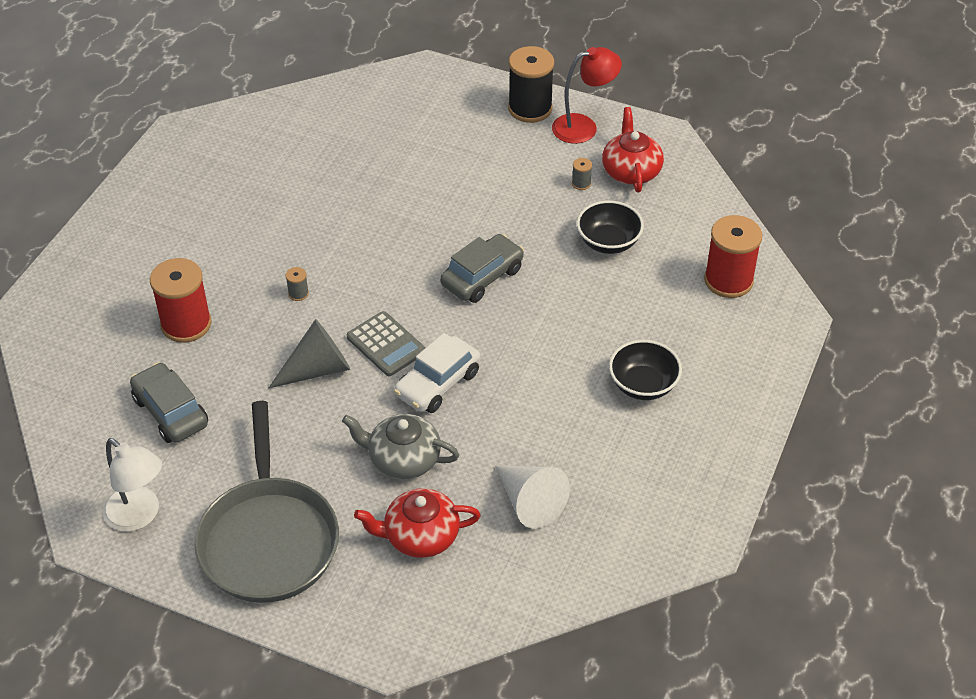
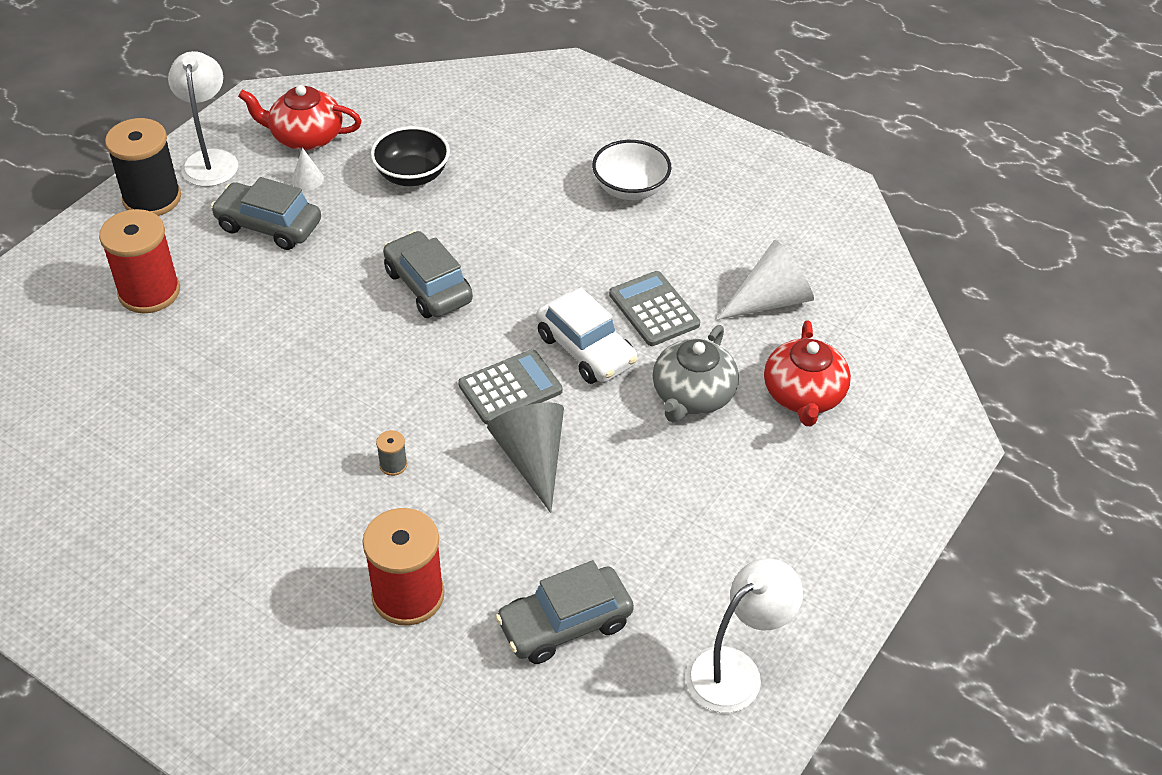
camera: 80 degrees left, 0 degrees up
grey pan [194,401,339,603] -> none
red lamp [552,47,622,144] -> white lamp [168,51,238,187]
grey spool [572,158,592,190] -> white cone [292,148,324,190]
black bowl [609,340,682,400] -> white bowl [592,140,671,200]
red spool [704,215,762,298] -> red spool moved to [99,209,180,313]
none -> grey car [211,177,321,250]
none -> grey calculator [609,271,700,346]

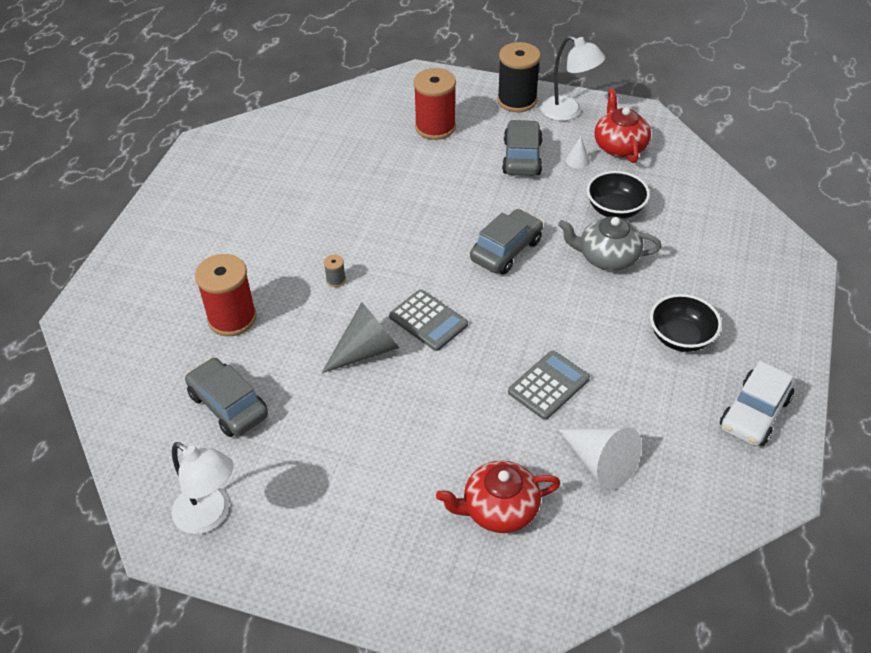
camera: 75 degrees right, 0 degrees up
white lamp [168,51,238,187] -> white lamp turned 60 degrees clockwise [540,35,605,121]
white car [536,288,638,384] -> white car moved to [720,361,795,446]
white bowl [592,140,671,200] -> black bowl [650,294,722,352]
grey teapot [653,325,739,422] -> grey teapot moved to [558,216,662,271]

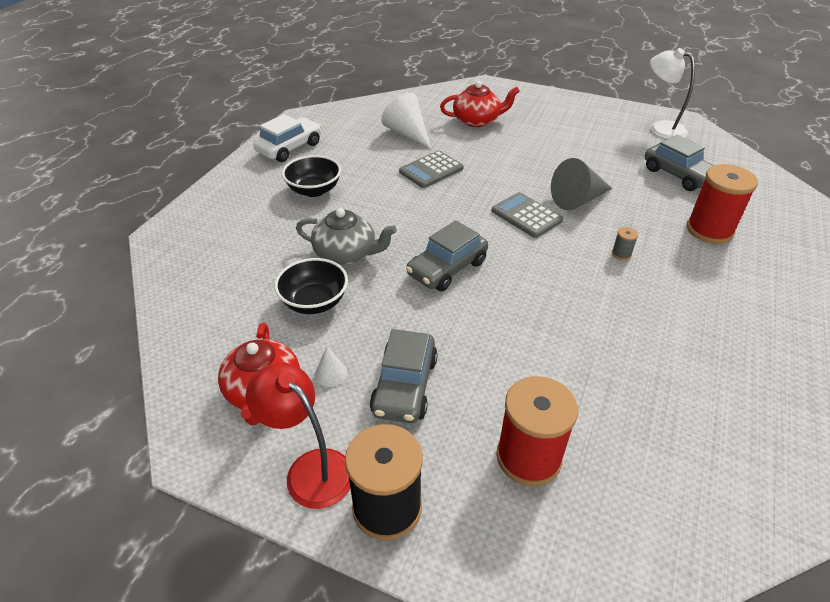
camera: 175 degrees left, 5 degrees down
white lamp [540,35,605,121] -> red lamp [245,363,350,509]

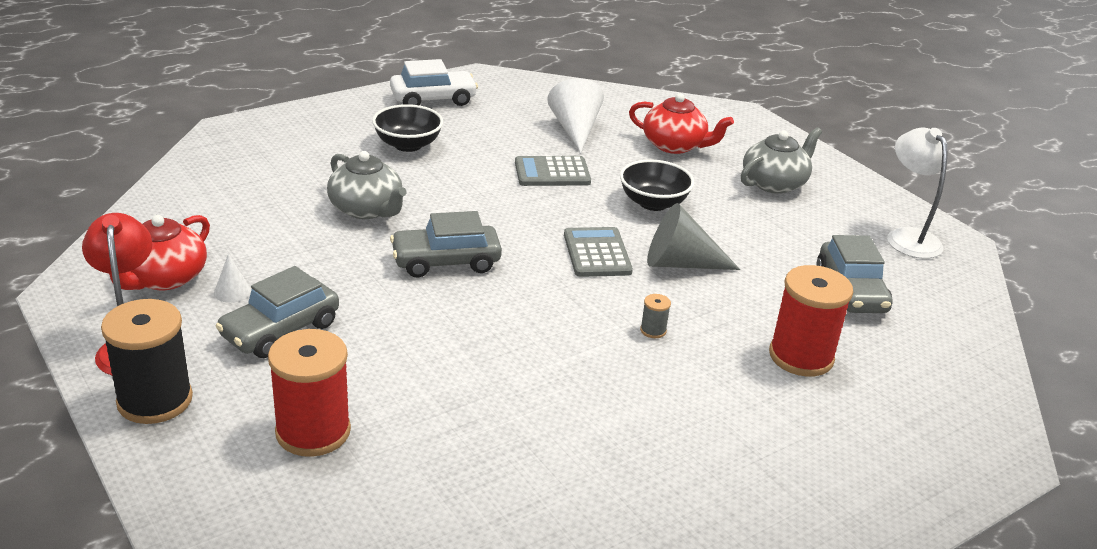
camera: 30 degrees right, 10 degrees down
black bowl [274,258,348,314] -> black bowl moved to [620,159,695,211]
none -> grey teapot [741,127,822,194]

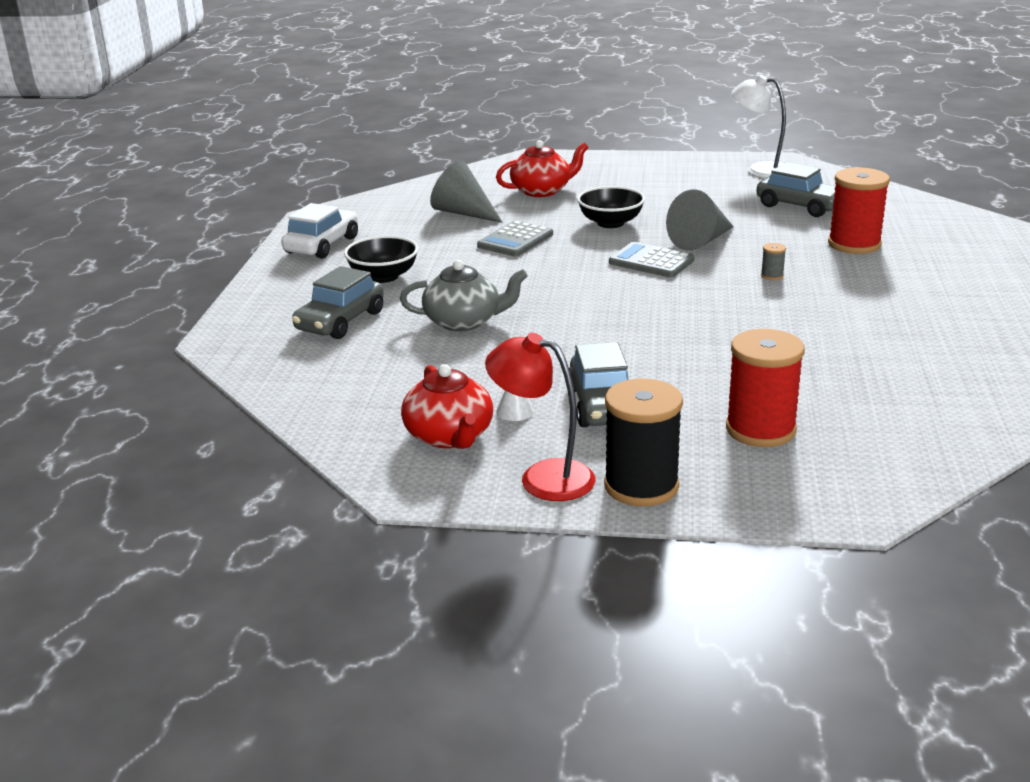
camera: 45 degrees left, 5 degrees down
grey car [390,211,502,278] -> grey car moved to [292,266,384,339]
white cone [547,78,604,154] -> grey cone [430,161,503,223]
grey teapot [741,127,822,194] -> none

